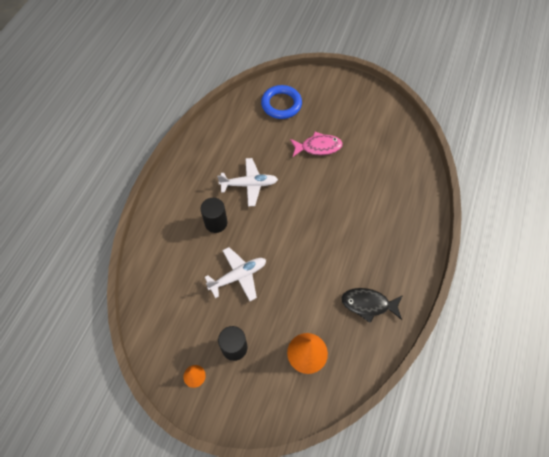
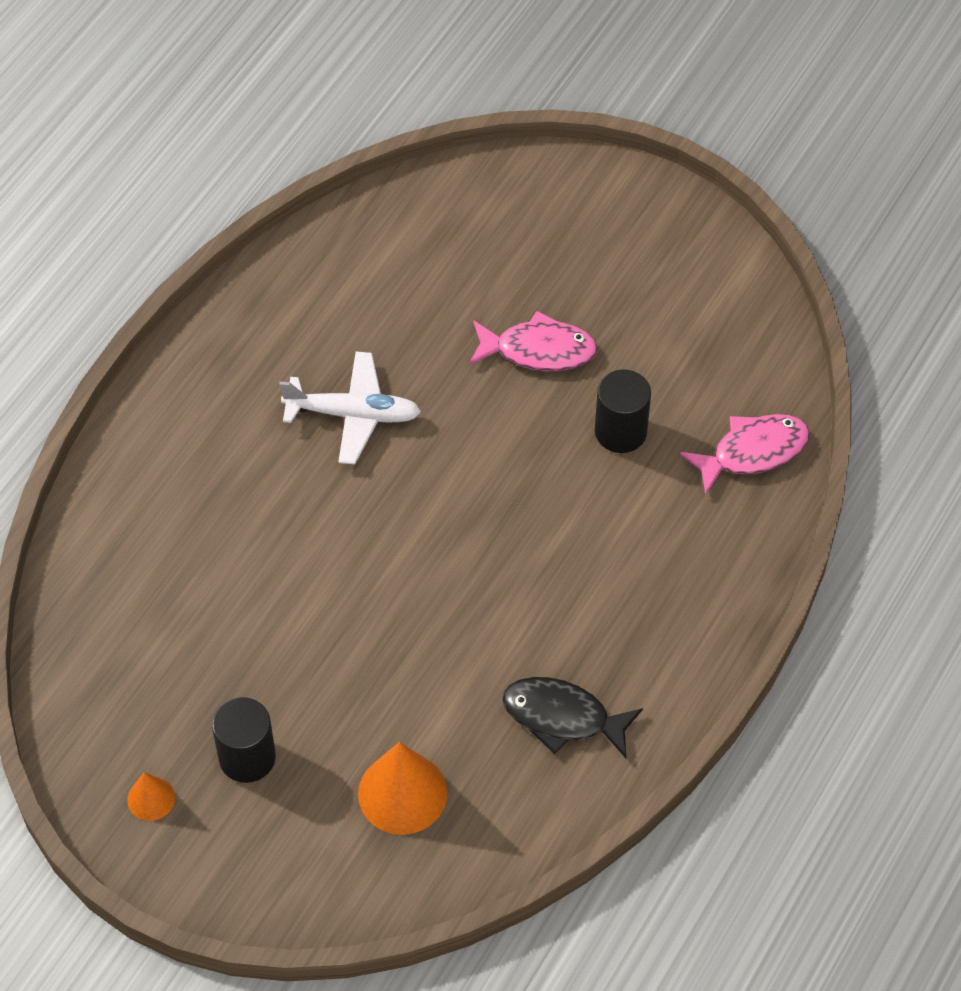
camera: 10 degrees right, 5 degrees down
black cylinder [200,198,227,233] -> black cylinder moved to [595,369,651,453]
white plane [205,247,266,301] -> none
blue ring [261,85,302,119] -> none
none -> pink fish [680,414,810,495]

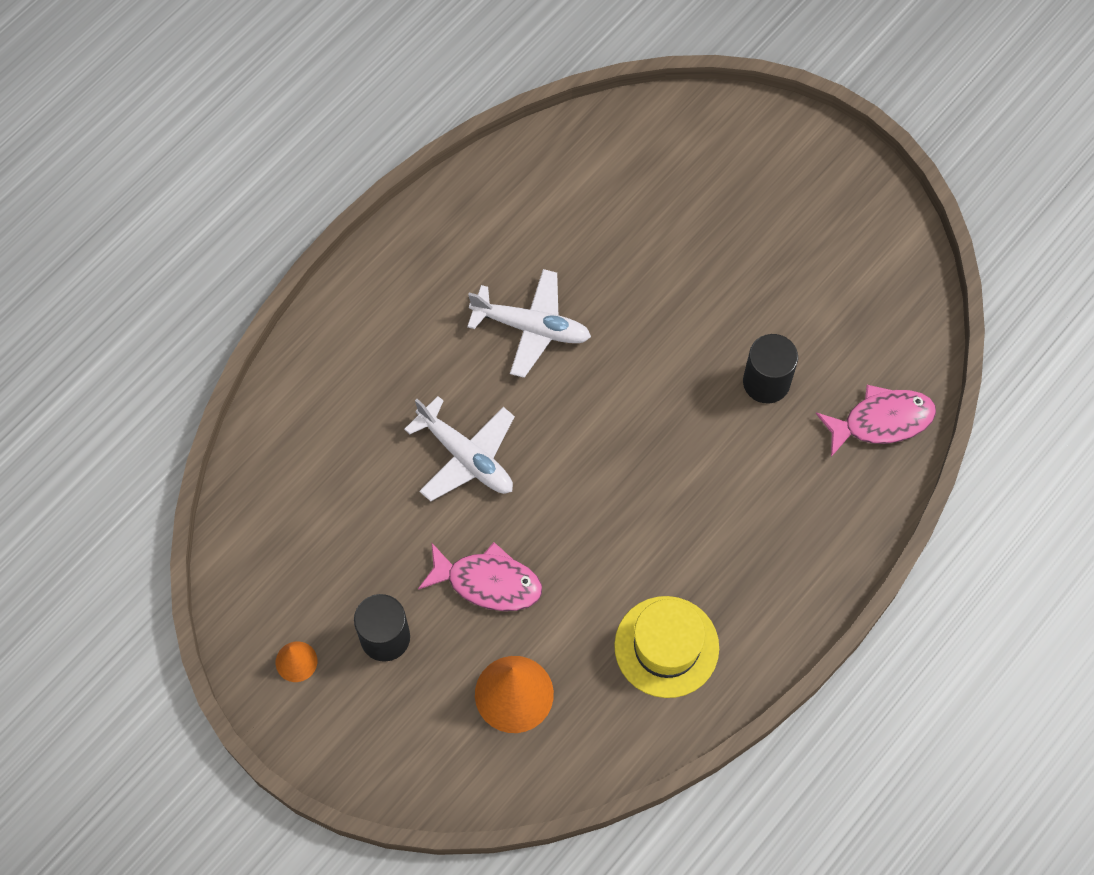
camera: 10 degrees right, 10 degrees up
pink fish [469,311,597,371] -> pink fish moved to [418,542,542,611]
black fish [502,677,643,758] -> yellow hat [614,596,719,698]
none -> white plane [404,396,515,502]

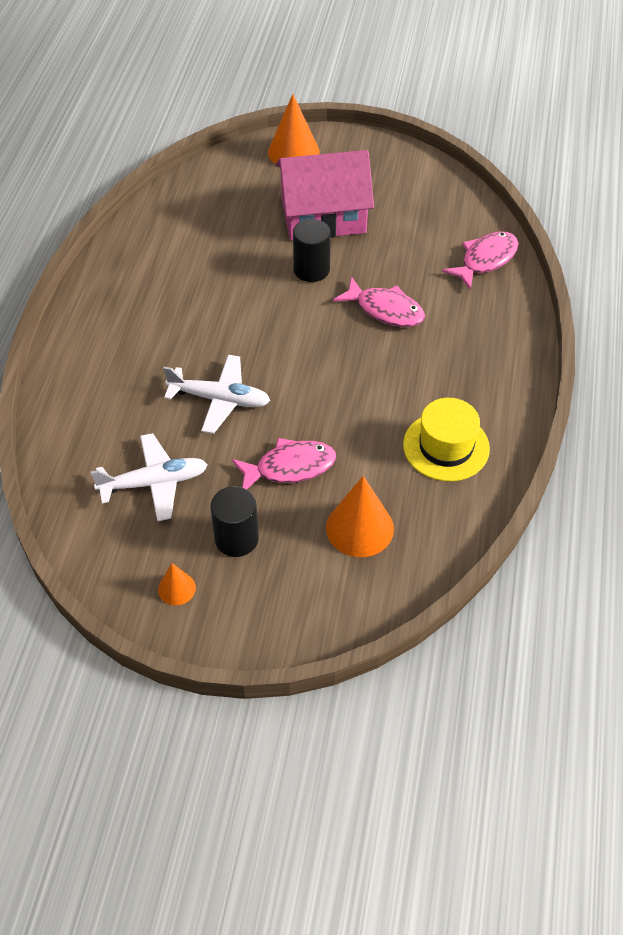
camera: 30 degrees left, 15 degrees down
white plane [467,269,591,378] -> white plane moved to [91,433,208,522]
black cylinder [743,334,798,404] -> black cylinder moved to [293,219,331,282]
none -> orange cone [268,94,320,164]
none -> pink house [275,150,374,241]
none -> pink fish [333,276,425,327]

